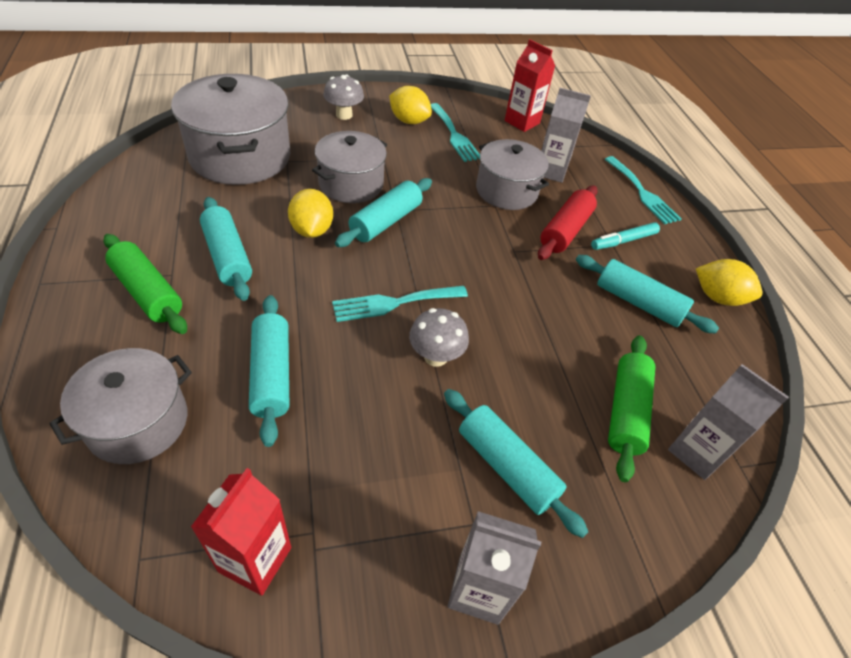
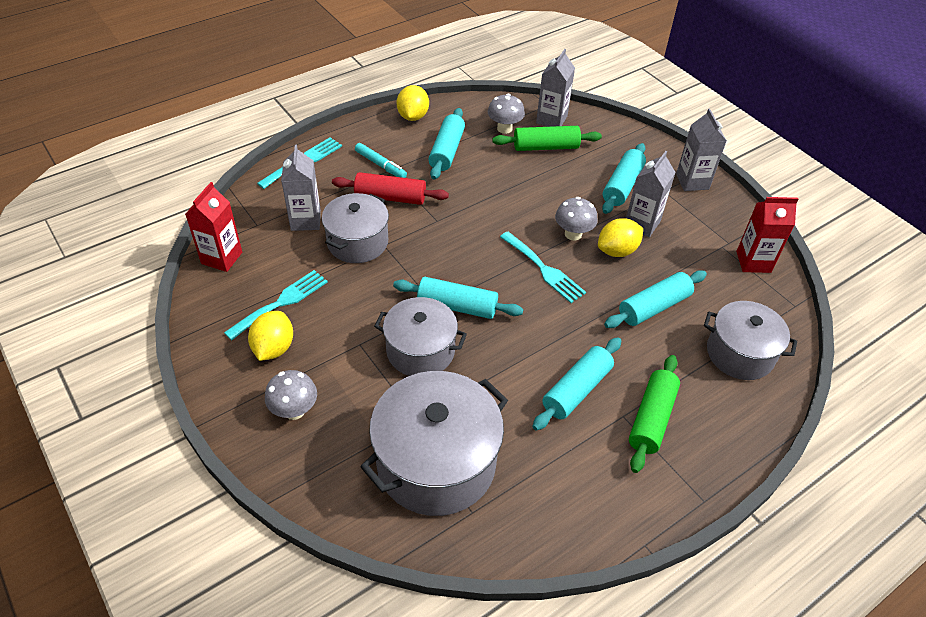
camera: 110 degrees left, 0 degrees up
yellow lemon [288,189,333,238] -> yellow lemon moved to [598,218,643,257]
none -> grey mushroom [488,94,525,134]
none -> grey carton [626,151,676,237]

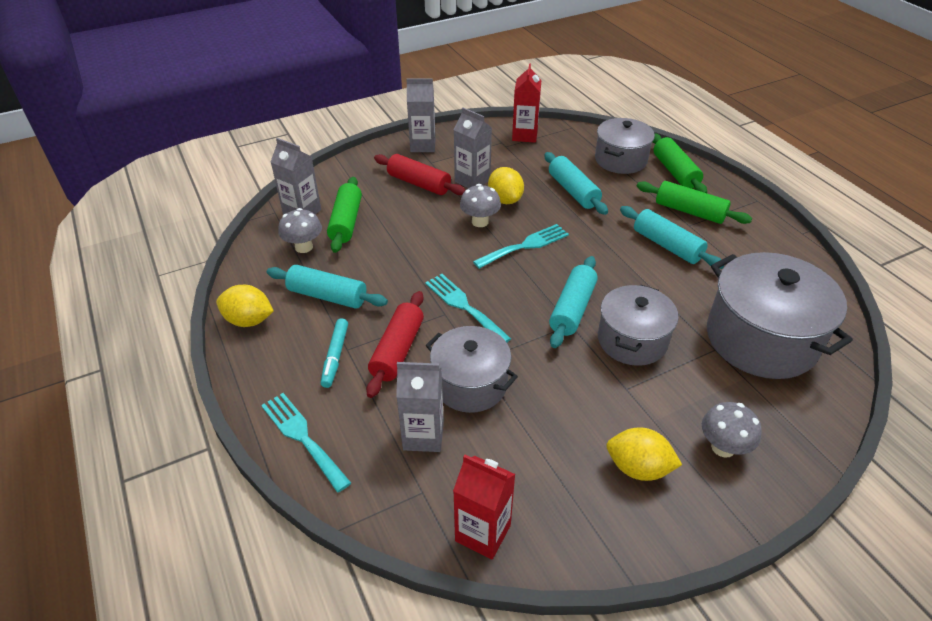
camera: 80 degrees left, 5 degrees down
turquoise fork [224,270,328,340] -> turquoise fork moved to [425,274,511,343]
turquoise marker [355,143,407,178] -> turquoise marker turned 135 degrees clockwise [321,318,348,388]
turquoise rolling pin [602,143,646,214] -> red rolling pin [374,154,466,195]
none -> green rolling pin [653,133,707,193]

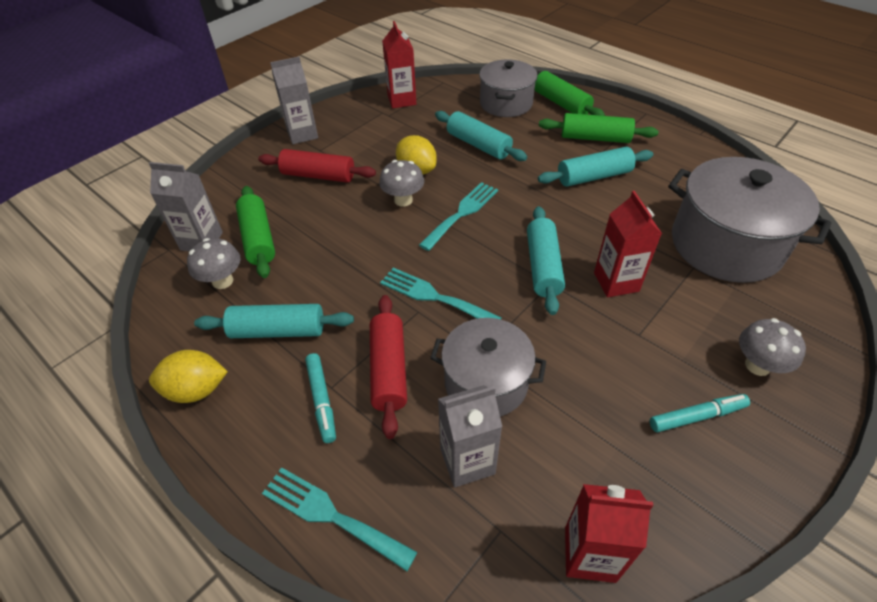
camera: 20 degrees left, 5 degrees up
grey carton [454,107,492,188] -> none
grey pot [598,285,679,366] -> red carton [594,191,662,297]
yellow lemon [606,427,682,481] -> turquoise marker [650,394,750,432]
turquoise rolling pin [620,206,724,269] -> turquoise rolling pin turned 45 degrees counterclockwise [538,147,653,187]

